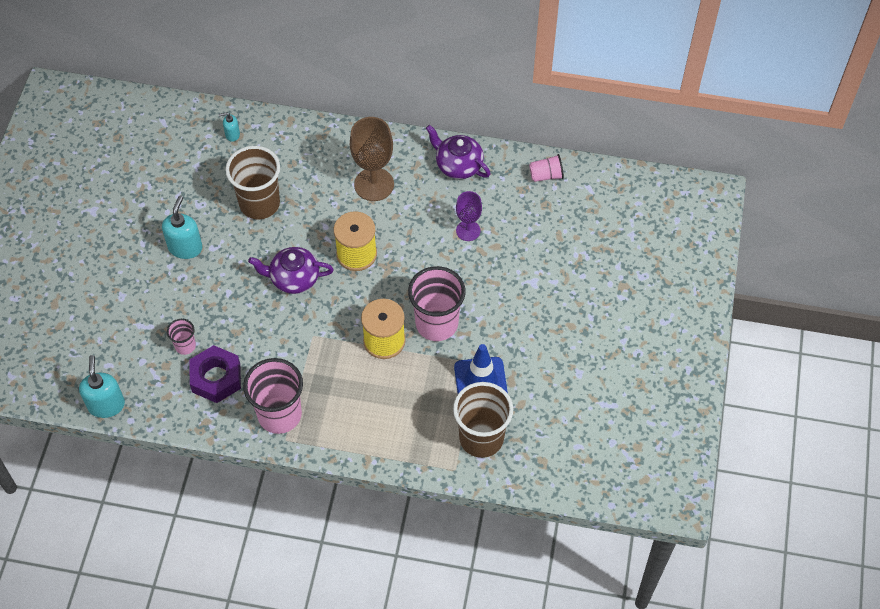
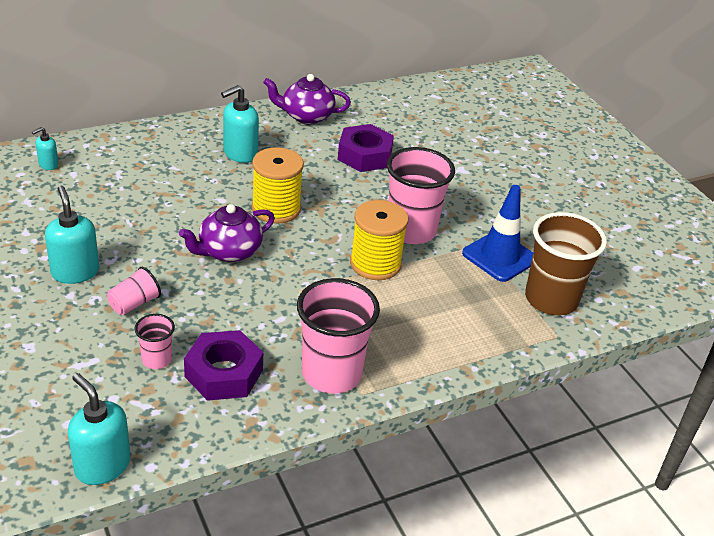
camera: 40 degrees left, 20 degrees down
brown cup [225,146,280,219] -> none
brown goblet [350,117,394,201] -> turquoise soap dispenser [221,85,259,163]
purple goblet [456,191,482,241] -> purple nut [338,124,394,172]
pink cup [529,154,564,182] -> pink cup moved to [107,267,161,315]

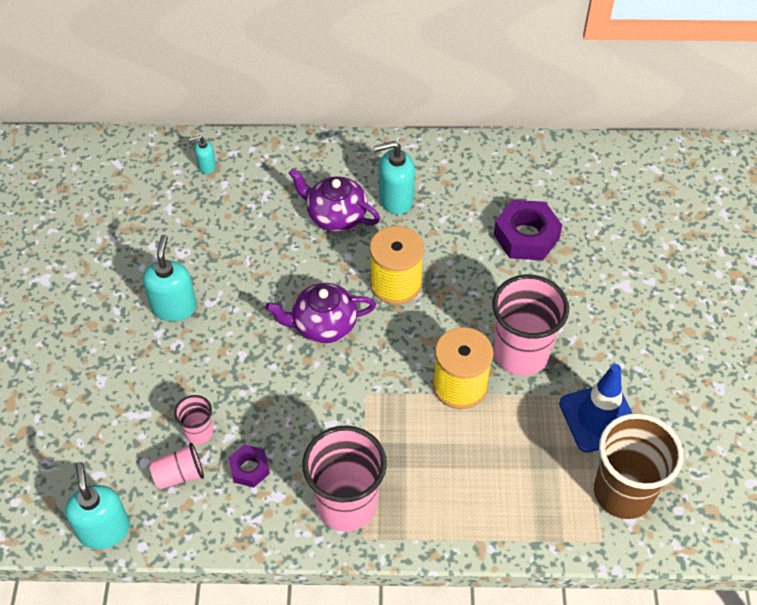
camera: 30 degrees right, 15 degrees up
pink cup [107,267,161,315] -> pink cup moved to [149,443,204,489]
purple nut [184,330,263,401] -> purple nut [228,444,270,487], size x0.55
purple teapot [263,74,351,124] -> purple teapot moved to [289,168,380,232]

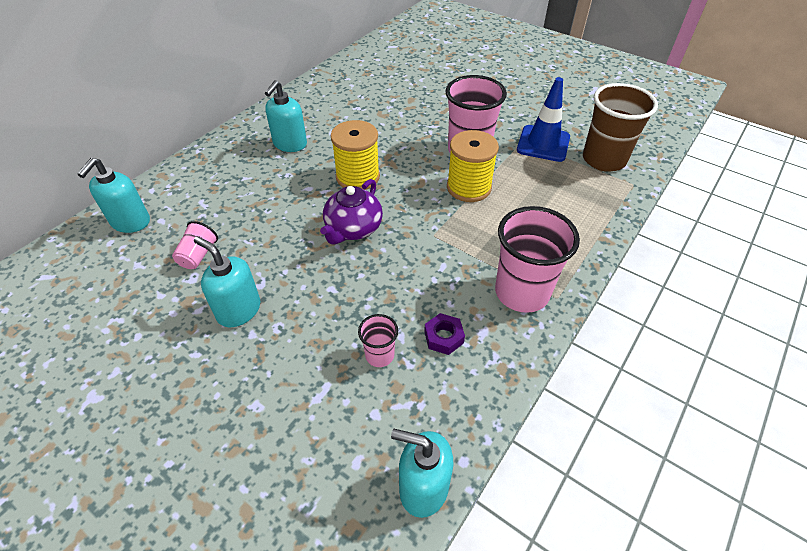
camera: 55 degrees left, 5 degrees down
pink cup [149,443,204,489] -> pink cup moved to [172,221,218,269]
turquoise soap dispenser [189,135,216,174] -> turquoise soap dispenser [77,158,150,233], size x1.83
purple teapot [289,168,380,232] -> none
purple nut [494,200,562,260] -> none

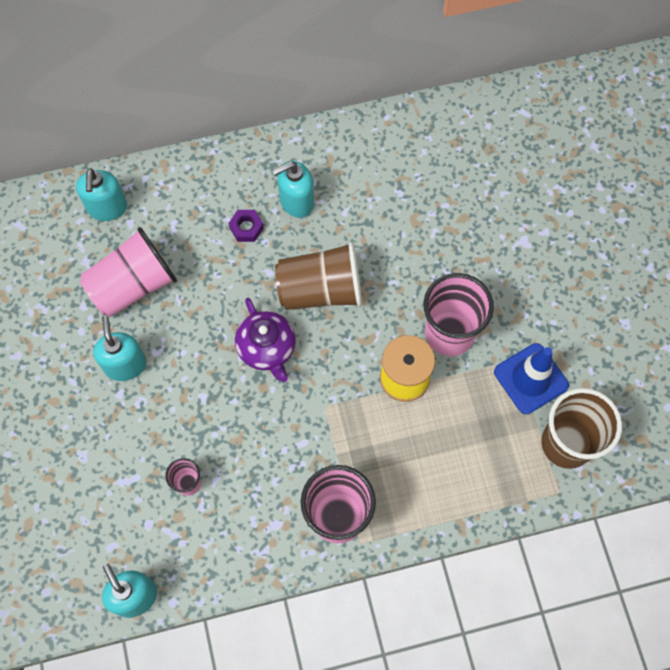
camera: 40 degrees right, 20 degrees up
turquoise soap dispenser [77,158,150,233] -> turquoise soap dispenser turned 60 degrees counterclockwise [76,168,127,221]
pink cup [172,221,218,269] -> pink cup [80,227,177,317], size x2.06
purple teapot [320,179,383,245] -> purple teapot turned 90 degrees counterclockwise [235,298,296,382]
yellow spool [331,120,380,190] -> brown cup [275,242,362,310]
purple nut [424,313,465,355] -> purple nut moved to [228,210,264,242]

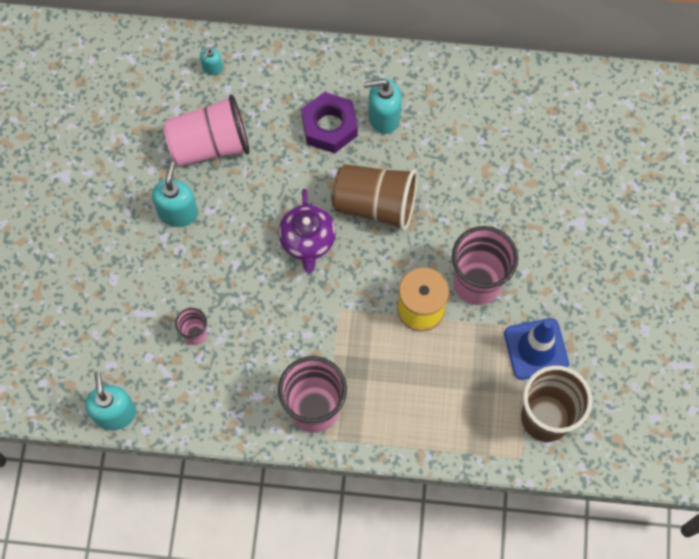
camera: 20 degrees right, 0 degrees up
turquoise soap dispenser [76,168,127,221] -> turquoise soap dispenser [200,47,223,75], size x0.55
purple nut [228,210,264,242] -> purple nut [301,92,358,153], size x1.81

